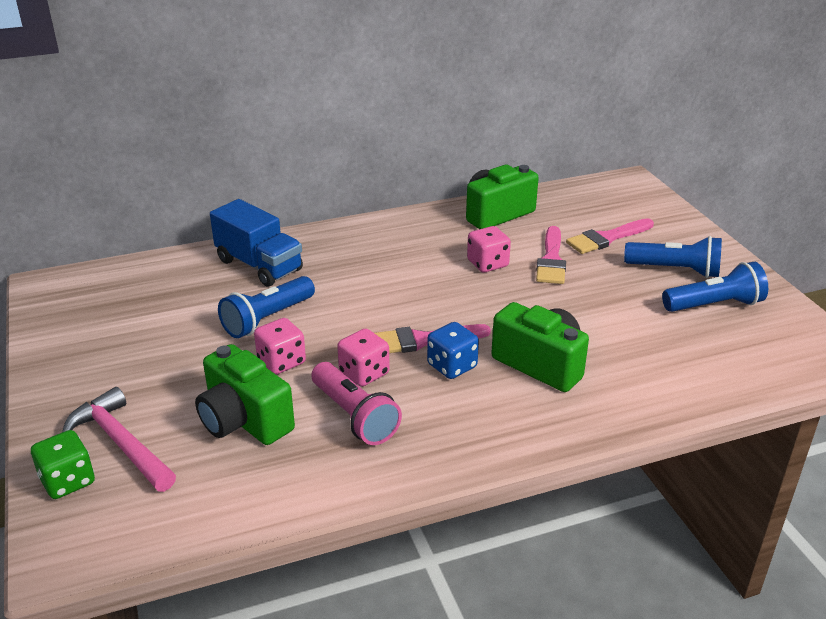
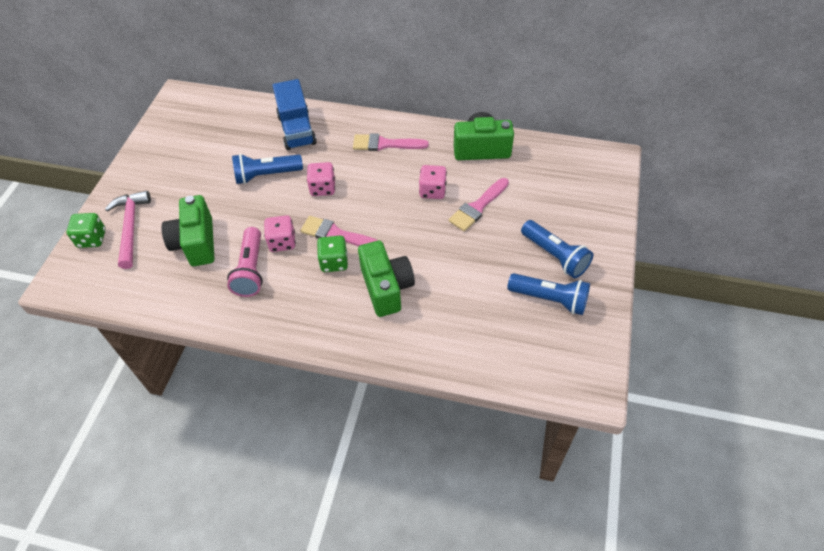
camera: 35 degrees right, 20 degrees up
pink dice [254,318,306,374] -> pink dice moved to [307,162,335,196]
blue dice [427,322,479,379] -> green dice [317,236,348,272]
pink brush [566,218,654,254] -> pink brush moved to [353,133,429,151]

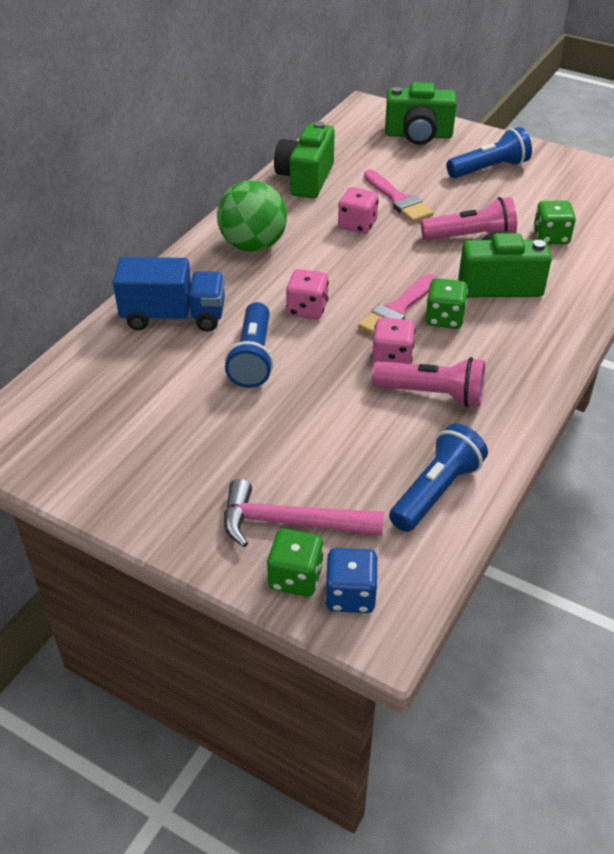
camera: 75 degrees left, 10 degrees down
green camera [162,195,214,266] -> green camera moved to [385,82,457,145]
pink brush [353,133,429,151] -> green ball [217,180,287,252]
blue flashlight [507,273,590,315] -> blue flashlight moved to [389,424,488,532]
none -> blue dice [325,548,378,613]
none -> pink flashlight [421,197,517,240]
none -> green dice [533,201,576,244]

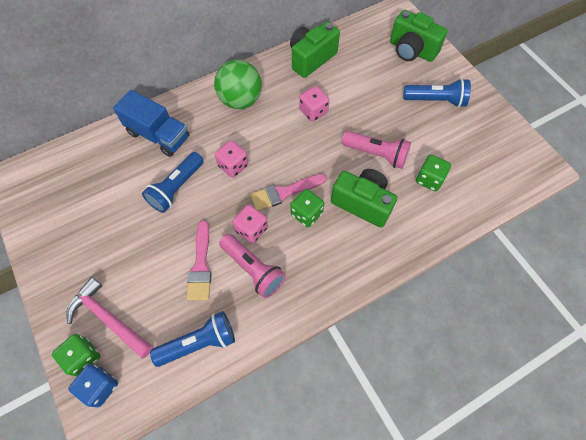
camera: 30 degrees right, 20 degrees up
pink brush [364,170,434,222] -> pink brush moved to [186,220,212,301]

